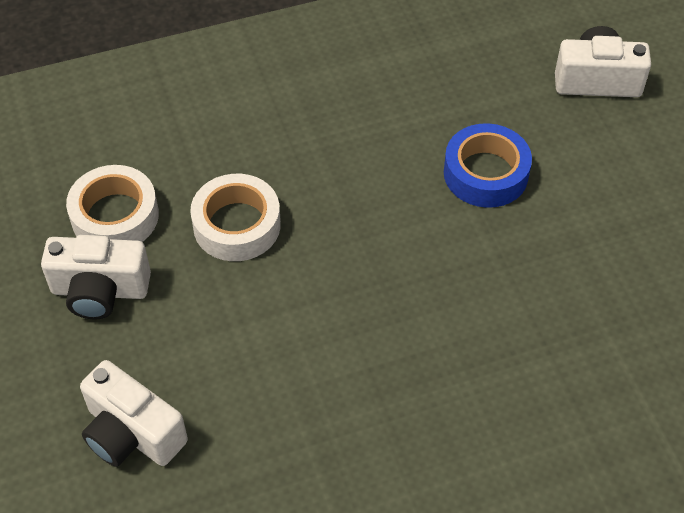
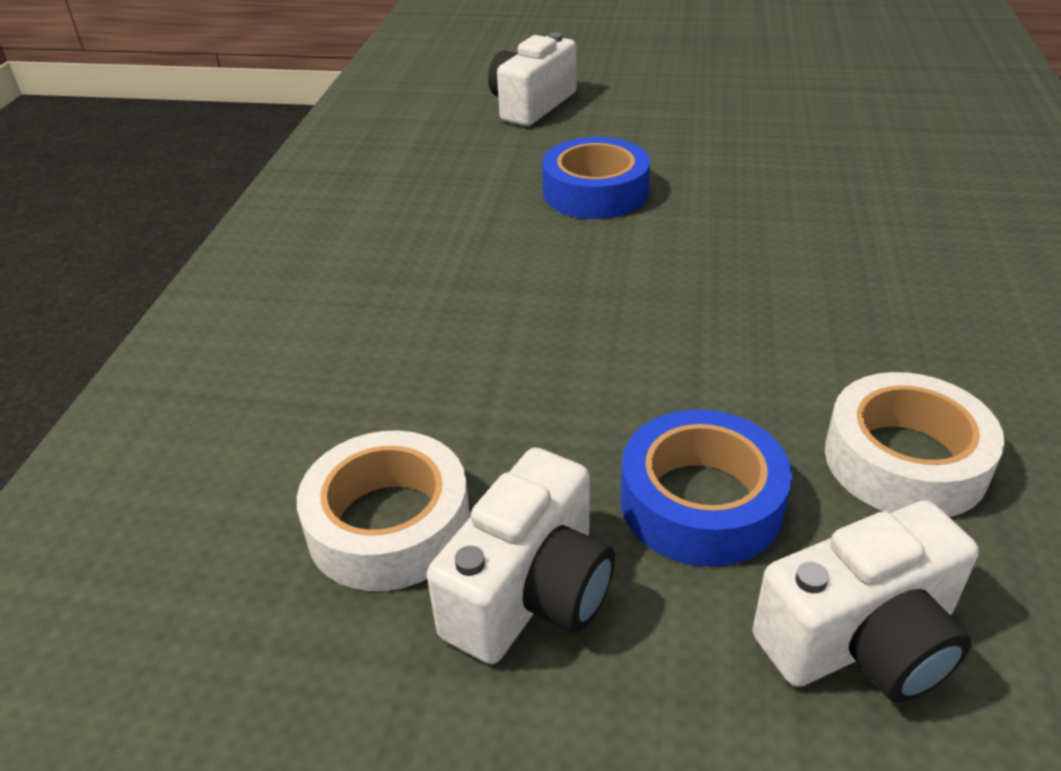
camera: 60 degrees left, 15 degrees down
white tape [190,174,281,261] -> white tape moved to [825,372,1005,517]
none -> blue tape [621,409,792,567]

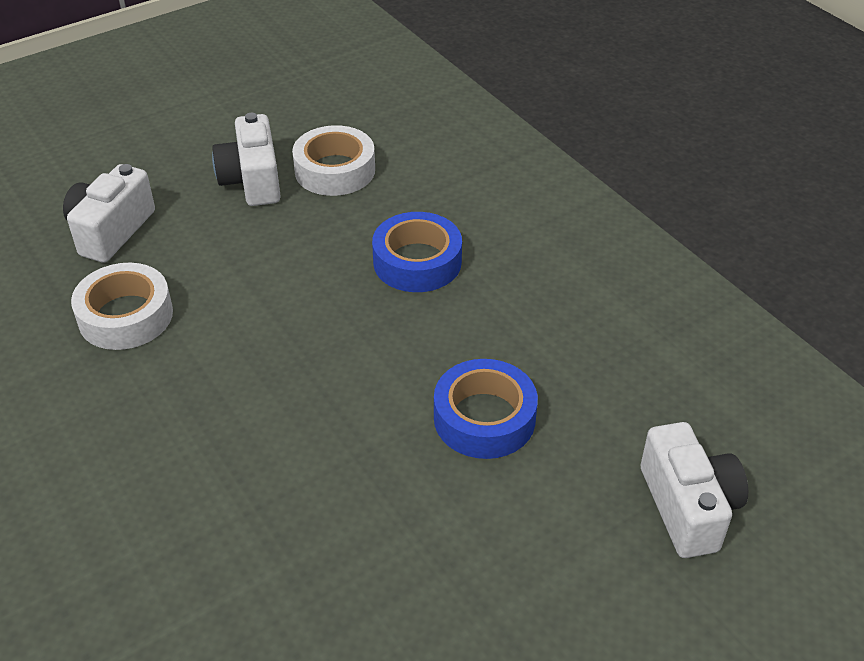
camera: 135 degrees right, 5 degrees up
blue tape [621,409,792,567] -> blue tape moved to [372,212,462,292]

